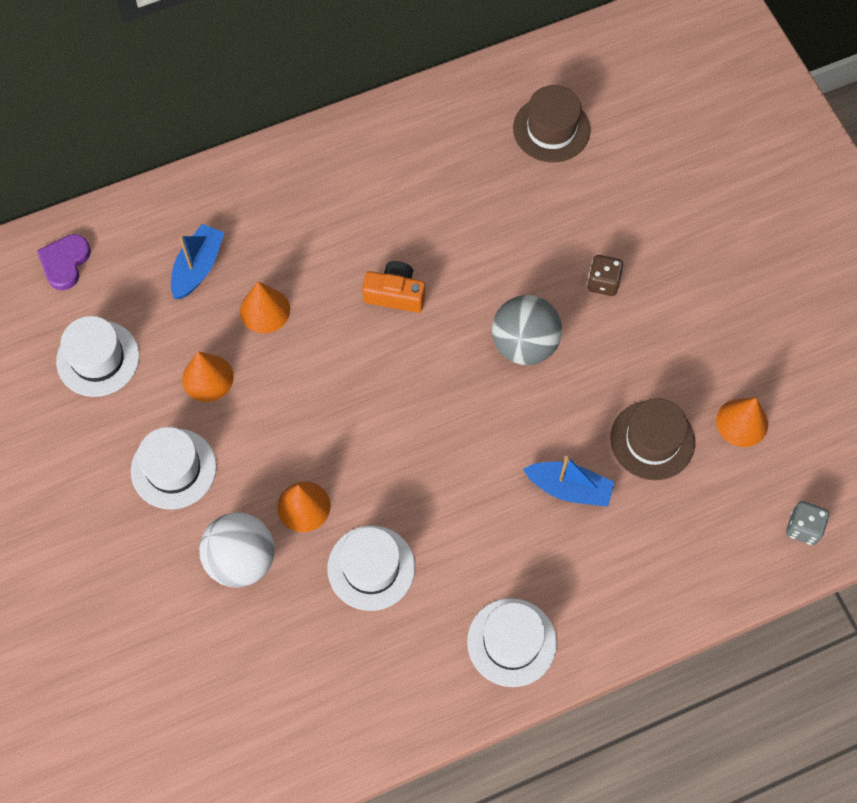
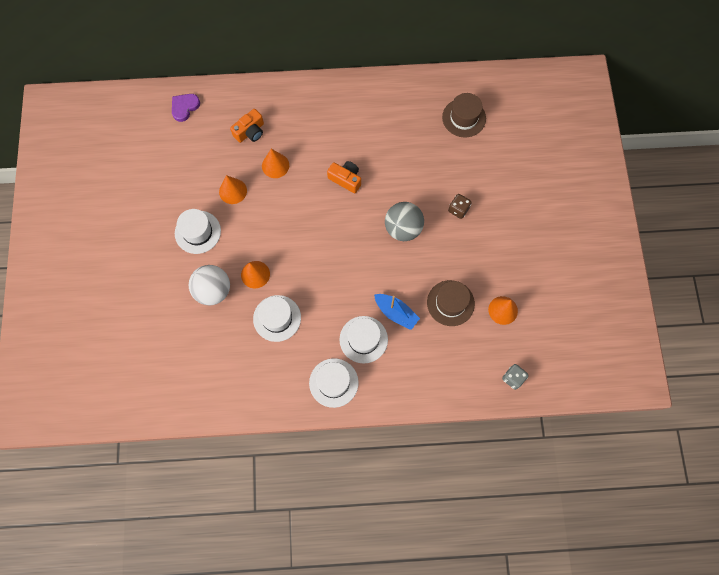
camera: 20 degrees right, 5 degrees up
white hat [56,316,139,397] -> white hat moved to [339,316,388,364]
blue boat [171,224,224,299] -> orange camera [230,109,264,143]

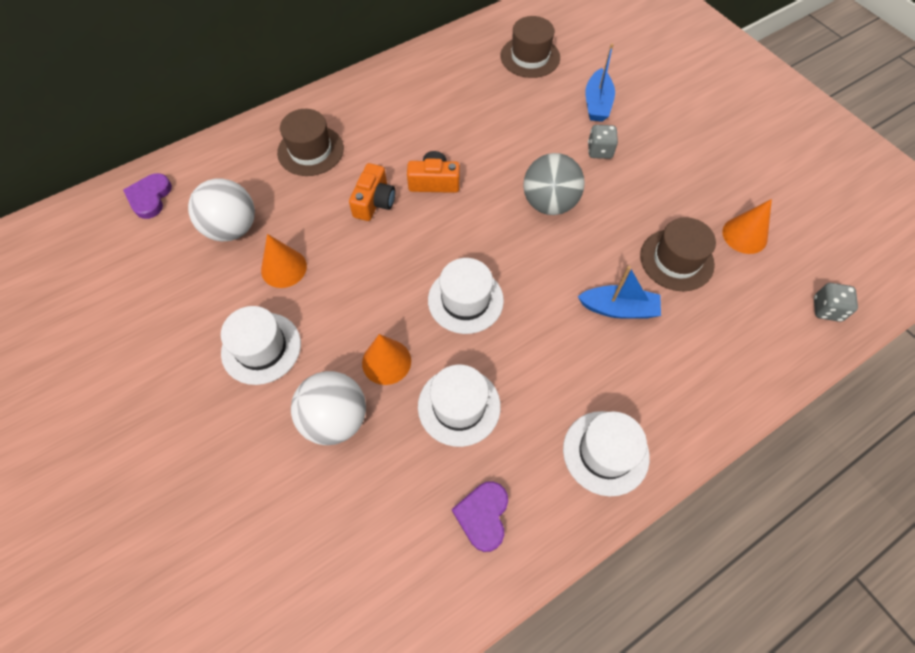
camera: 30 degrees left, 10 degrees down
orange camera [230,109,264,143] -> orange camera moved to [349,163,396,221]
orange cone [262,149,289,178] -> none
white hat [339,316,388,364] -> white hat moved to [428,258,504,334]
brown dice [448,194,472,219] -> grey dice [588,125,618,159]
none -> white ball [188,178,255,242]
none -> brown hat [277,109,344,176]
none -> purple heart [452,481,508,552]
none -> blue boat [585,43,615,122]

